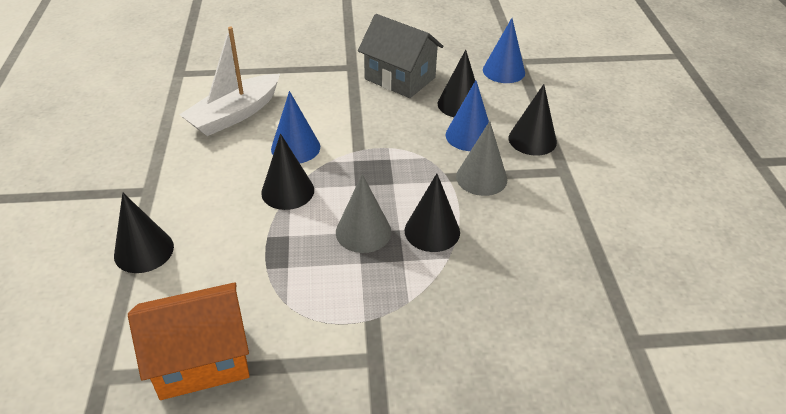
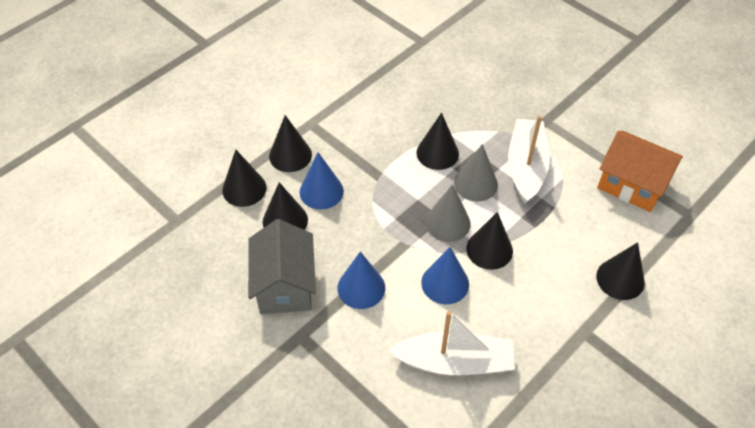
camera: 130 degrees left, 10 degrees up
grey cone [456,121,507,196] -> grey cone moved to [425,184,471,242]
blue cone [483,18,525,83] -> blue cone moved to [338,251,385,309]
none -> black cone [222,150,267,207]
none -> white boat [508,115,550,204]

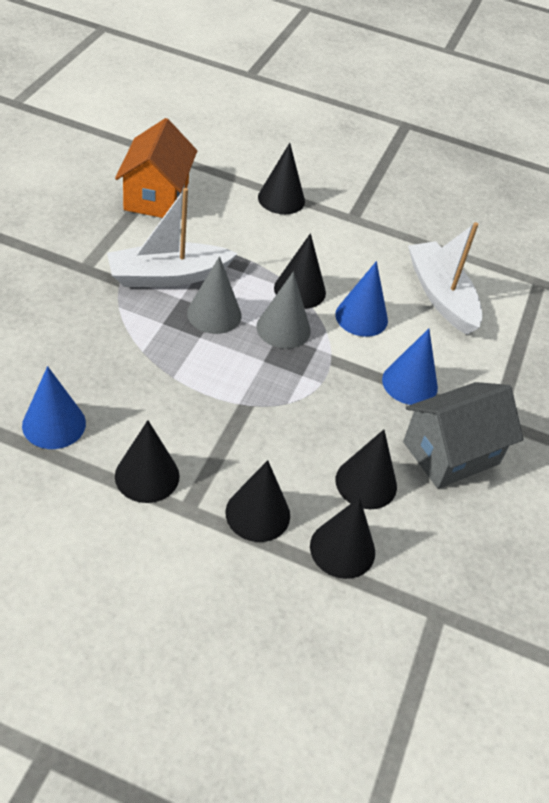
camera: 120 degrees left, 5 degrees down
blue cone [300,152,344,209] -> blue cone moved to [22,366,86,449]
black cone [416,113,459,170] -> black cone moved to [115,420,180,503]

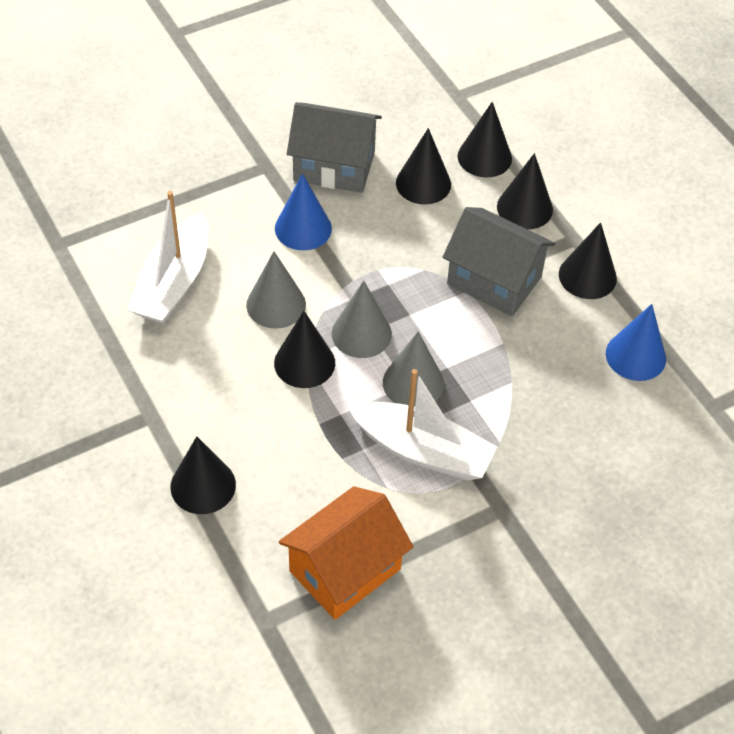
camera: 135 degrees left, 5 degrees up
blue cone [335,261,388,337] -> grey cone [246,251,306,329]
none -> grey house [443,207,555,316]

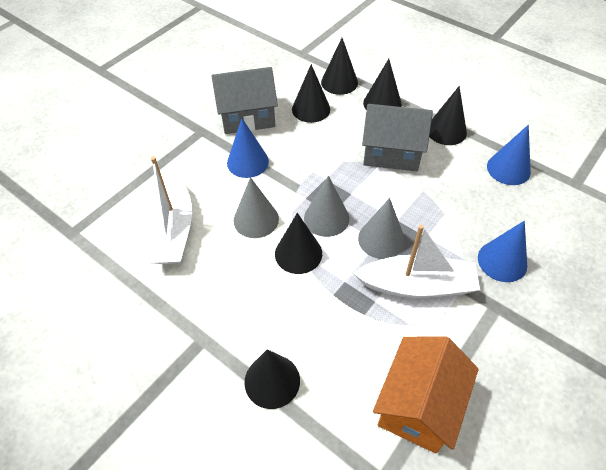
camera: 20 degrees left, 0 degrees up
none -> blue cone [478,221,527,282]

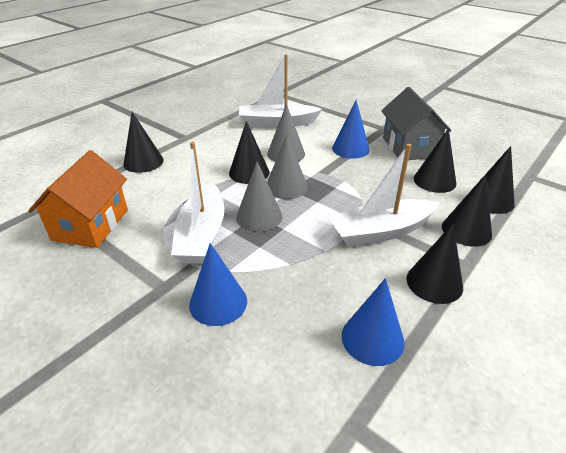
camera: 90 degrees right, 15 degrees down
grey house [362,104,433,171] -> white boat [328,144,439,247]
orange house [373,336,479,454] -> orange house turned 75 degrees clockwise [28,150,128,248]

